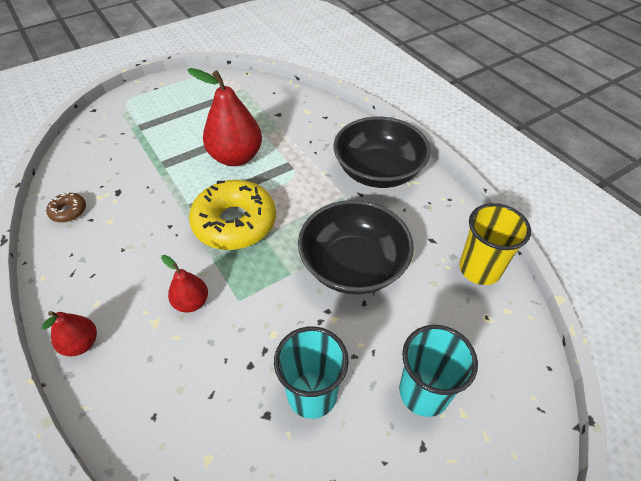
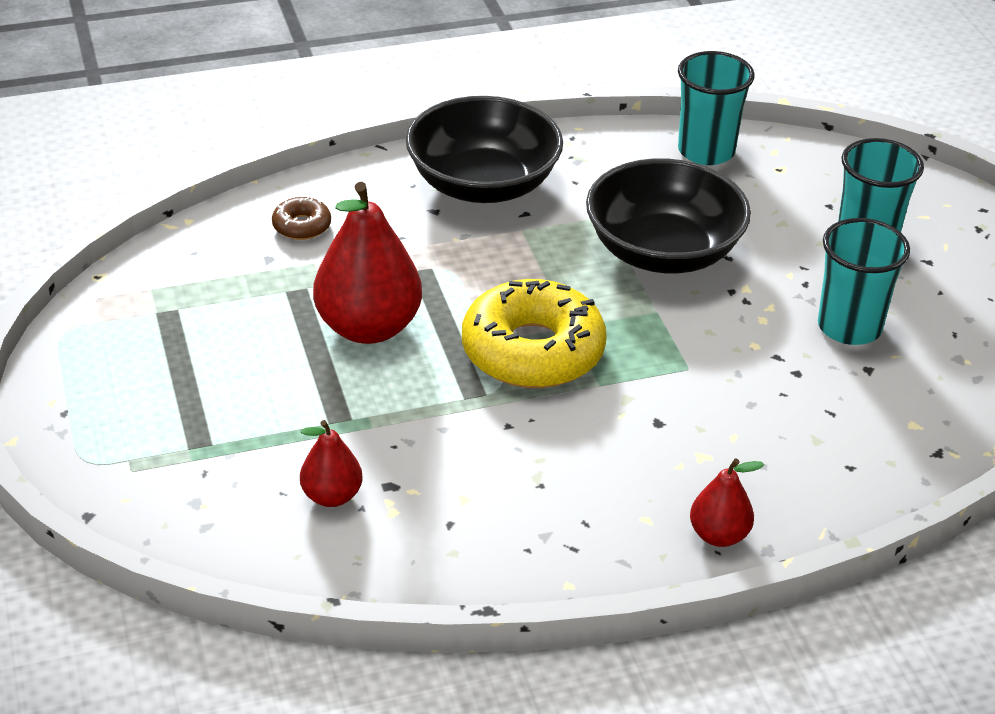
camera: 75 degrees left, 10 degrees down
brown donut [46,192,86,222] -> brown donut moved to [272,197,331,240]
red pear [161,255,208,312] -> red pear moved to [300,420,363,507]
yellow cup [459,203,531,285] -> turquoise cup [678,51,755,165]

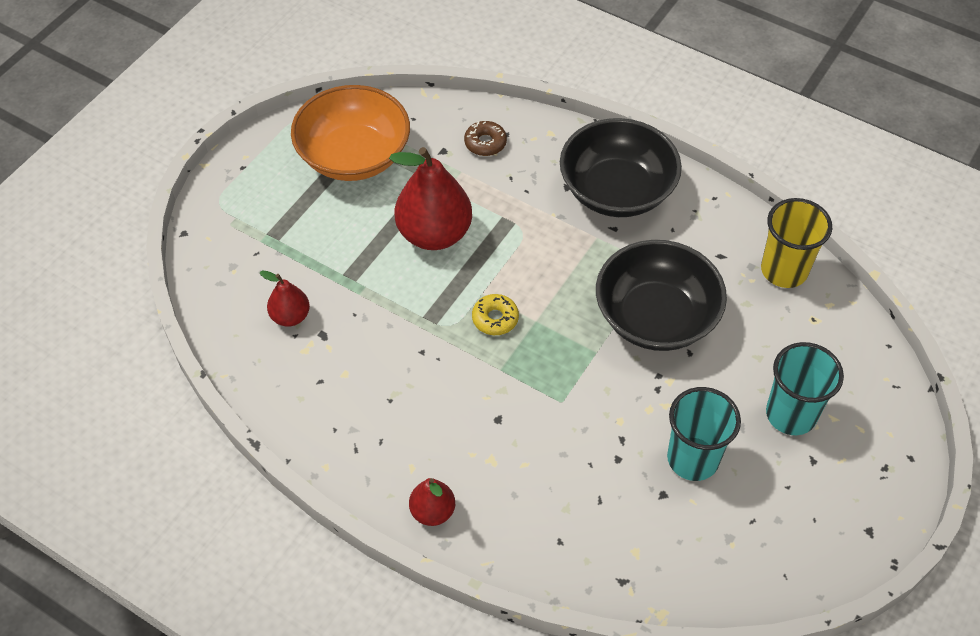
camera: 50 degrees right, 15 degrees up
yellow donut [462,279,607,388] -> yellow donut [472,294,519,335], size x0.44
turquoise cup [678,51,755,165] -> yellow cup [761,198,832,288]
none -> orange bowl [291,85,410,181]

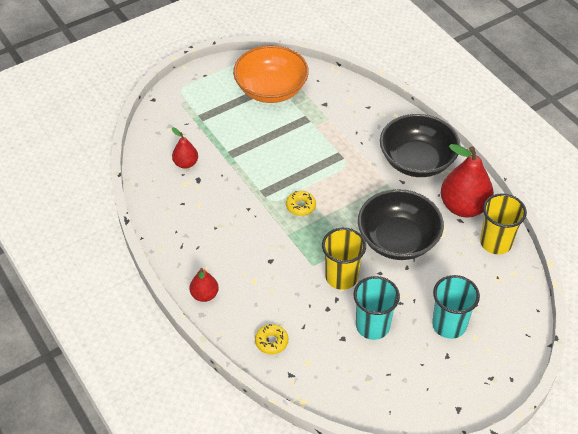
camera: 25 degrees right, 5 degrees down
red pear [389,147,472,250] -> red pear moved to [441,144,494,217]
brown donut [464,121,507,156] -> none
none -> yellow donut [255,324,288,354]
none -> yellow cup [322,228,366,290]

